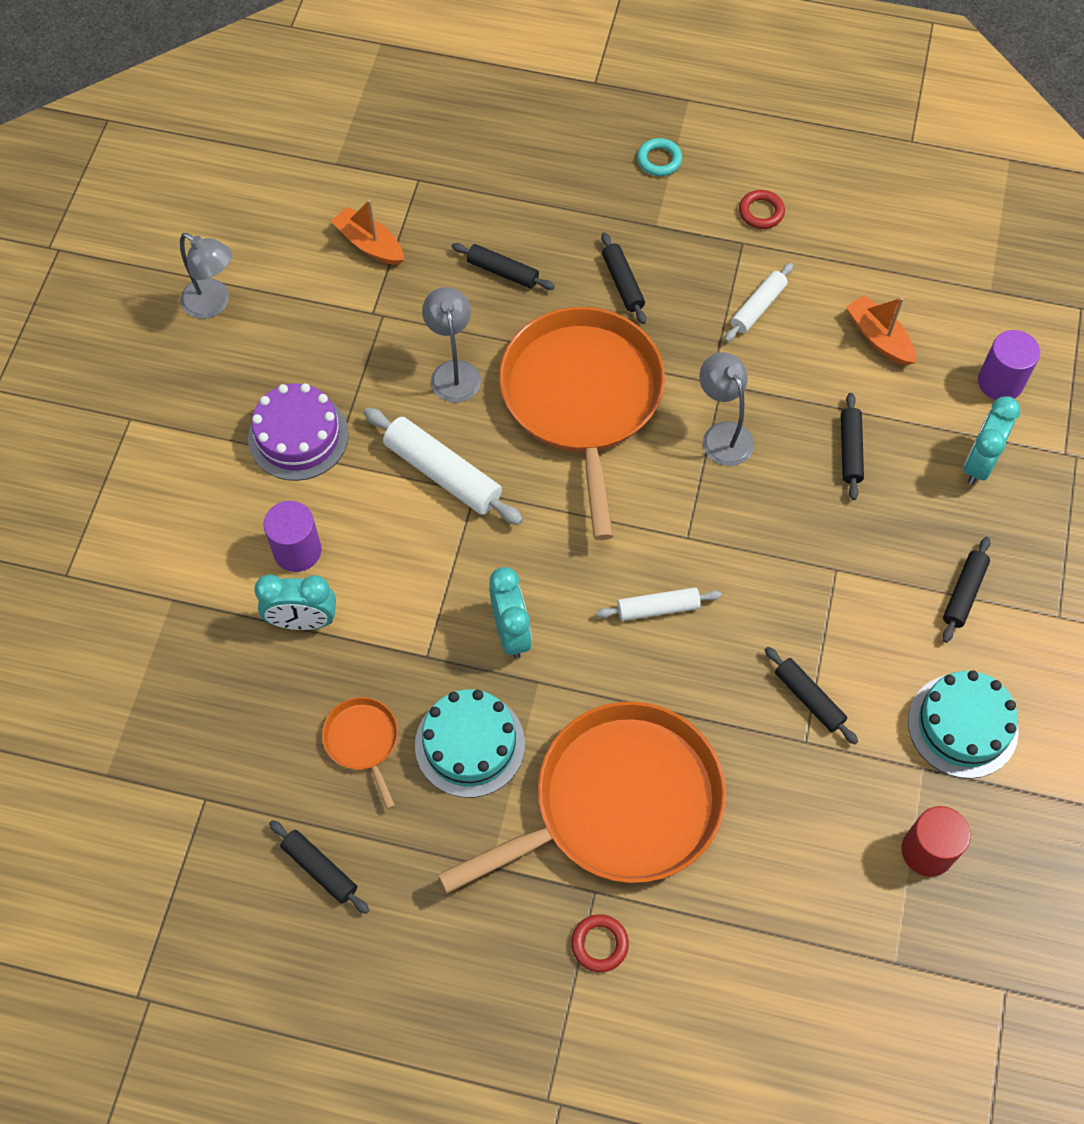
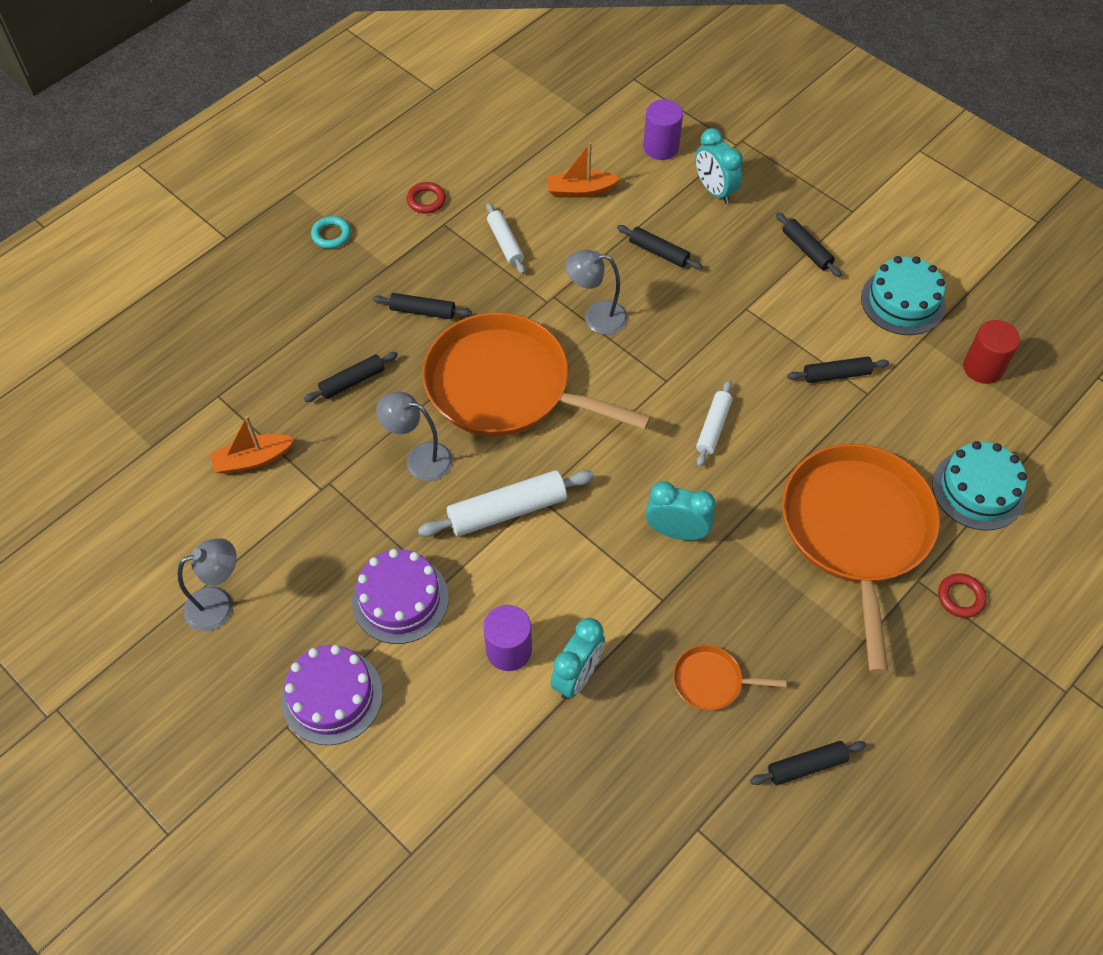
camera: 60 degrees left, 5 degrees down
turquoise cake [415,689,525,798] -> turquoise cake moved to [932,441,1027,531]
none -> purple cake [281,645,383,745]

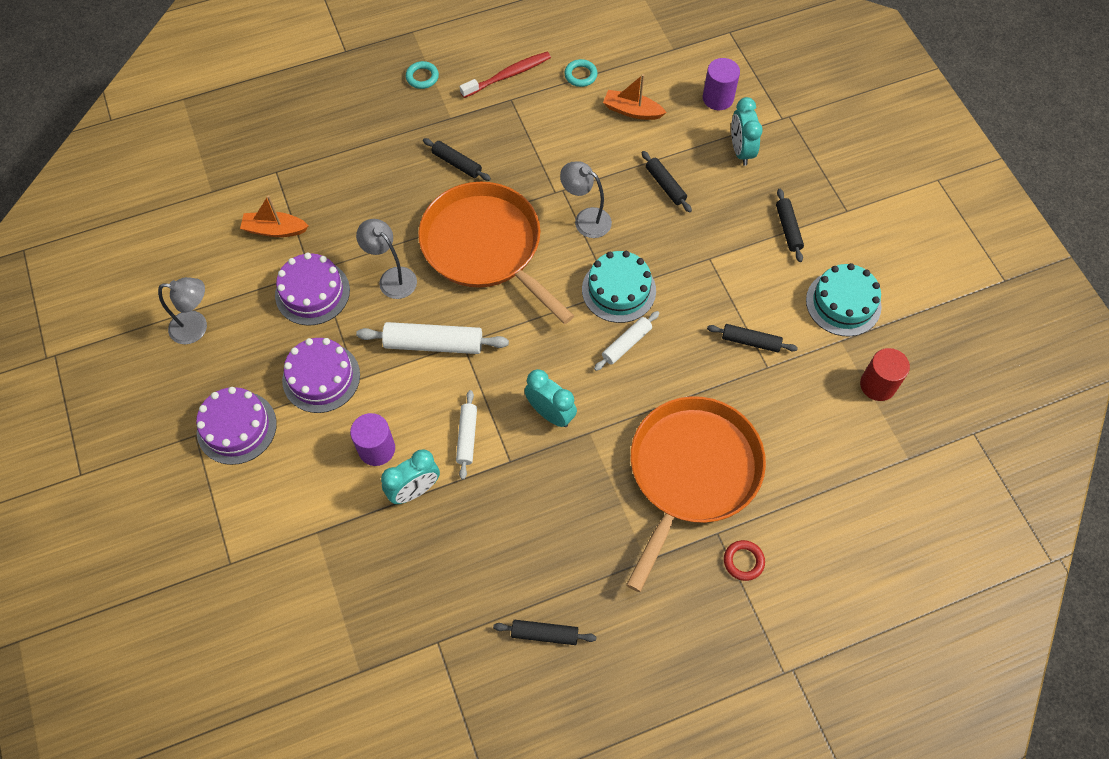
camera: 25 degrees right, 5 degrees up
black rolling pin [304,352,398,402] -> none
red ring [407,182,446,213] -> red toothbrush [460,52,551,98]
white rolling pin [486,203,525,274] -> white rolling pin moved to [456,390,477,480]
orange pan [673,645,786,710] -> none
turquoise cake [932,441,1027,531] -> turquoise cake moved to [582,251,656,323]
none -> purple cake [275,253,350,326]
none -> turquoise ring [565,59,598,87]

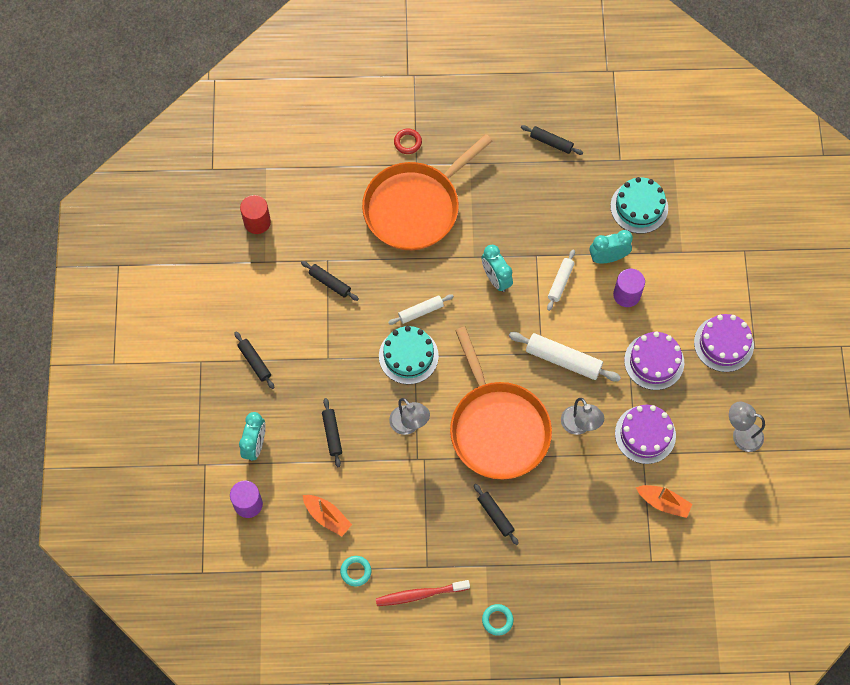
camera: 160 degrees left, 5 degrees up
black rolling pin [776,189,804,262] -> black rolling pin turned 45 degrees counterclockwise [234,331,274,389]
turquoise cake [806,263,882,336] -> turquoise cake moved to [610,177,668,234]

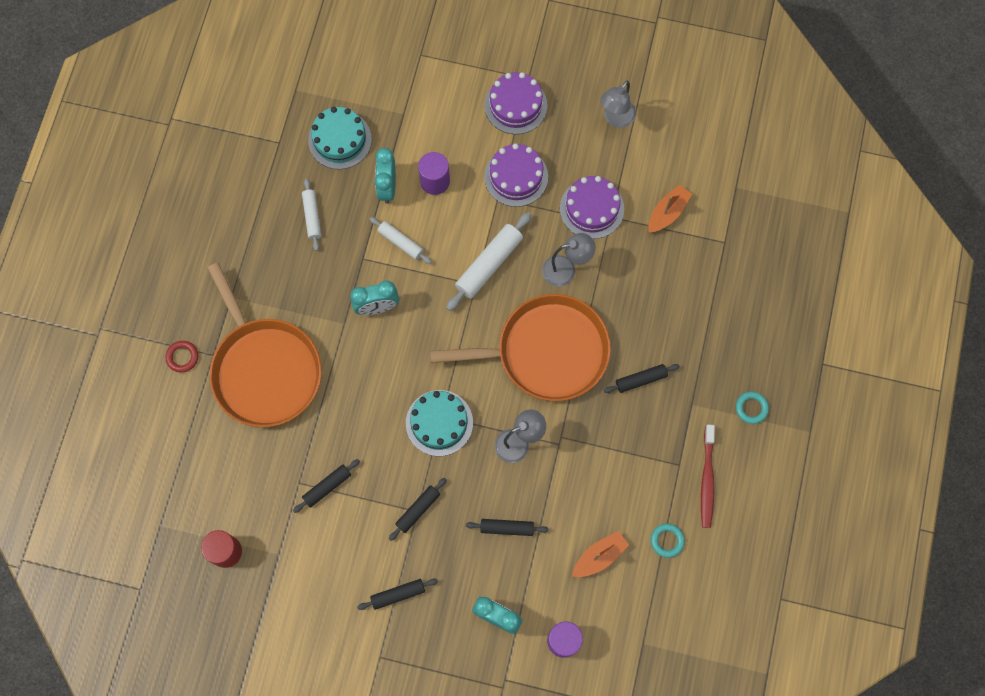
camera: 75 degrees left, 5 degrees up
white rolling pin [388,294,454,325] -> white rolling pin moved to [302,179,321,251]
black rolling pin [521,125,583,155] -> black rolling pin moved to [389,478,447,541]

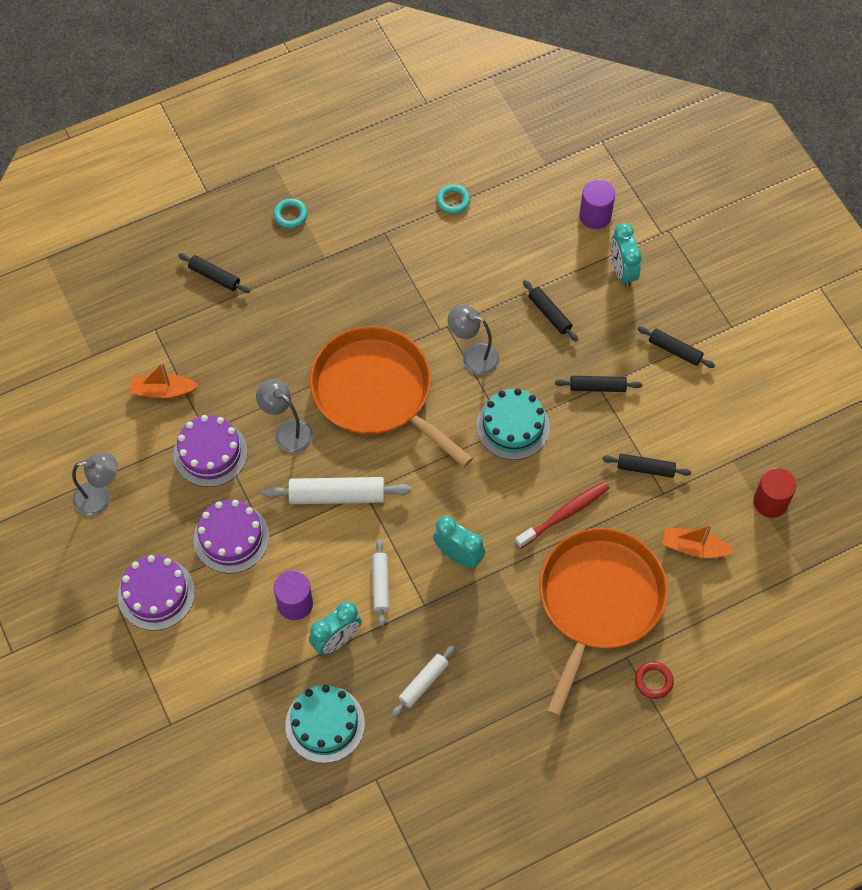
camera: 130 degrees left, 10 degrees down
orange boat [572,531,629,577] -> orange boat moved to [662,524,734,558]
black rolling pin [604,364,680,393] -> black rolling pin moved to [178,253,250,293]
red toothbrush [701,424,715,528] -> red toothbrush moved to [515,481,609,549]

